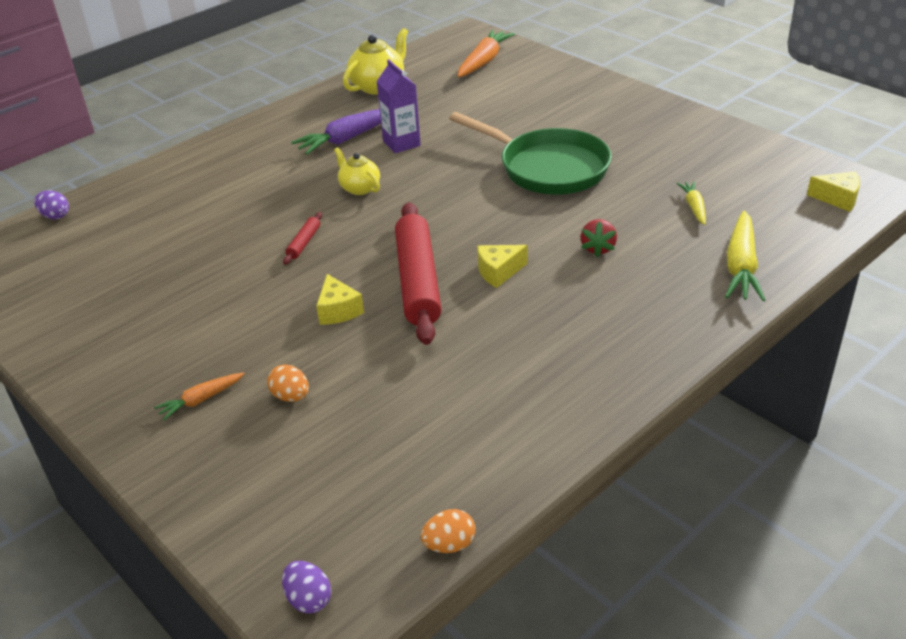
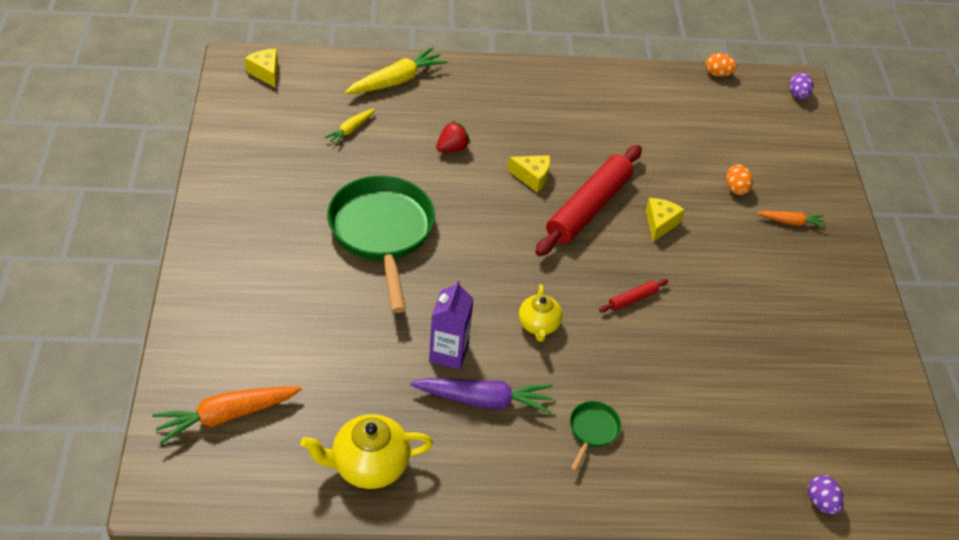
camera: 145 degrees left, 10 degrees up
none -> green pan [570,401,621,471]

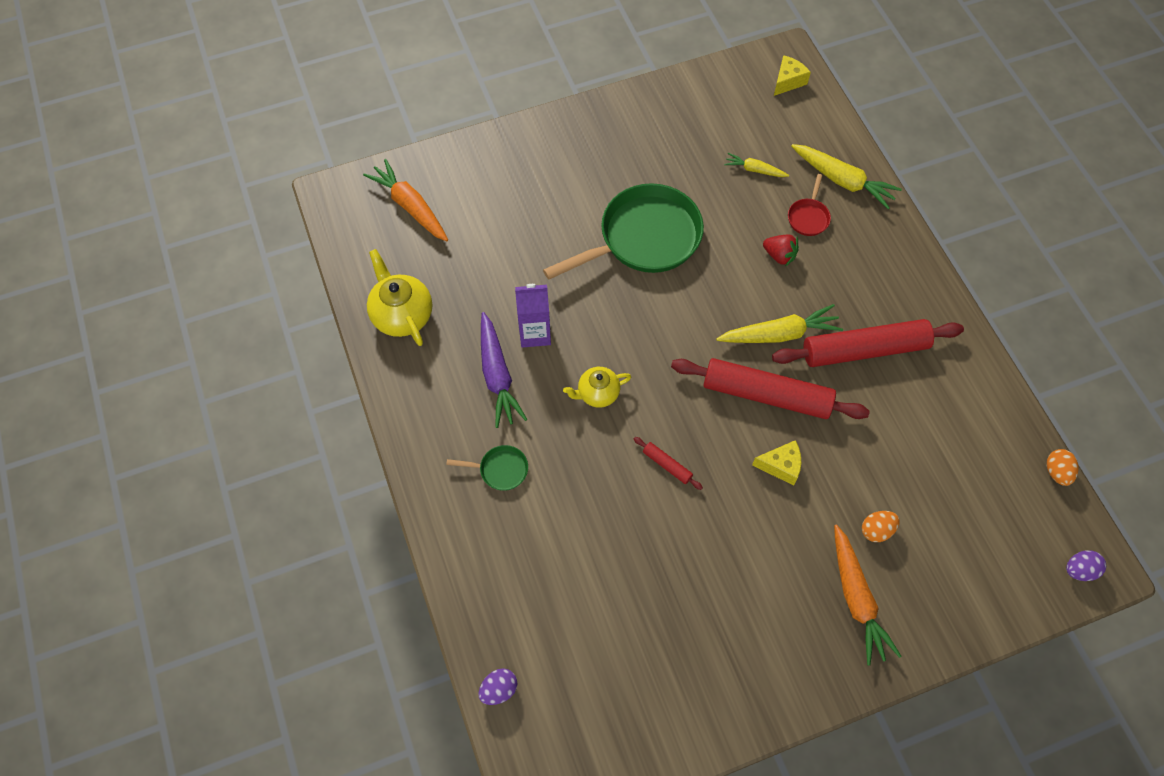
camera: 75 degrees right, 15 degrees up
yellow cheese [508,155,550,193] -> yellow carrot [716,304,843,343]
orange carrot [757,211,826,228] -> orange carrot [834,524,902,666], size x1.79
none -> red rolling pin [772,319,964,367]
none -> red pan [788,174,831,236]

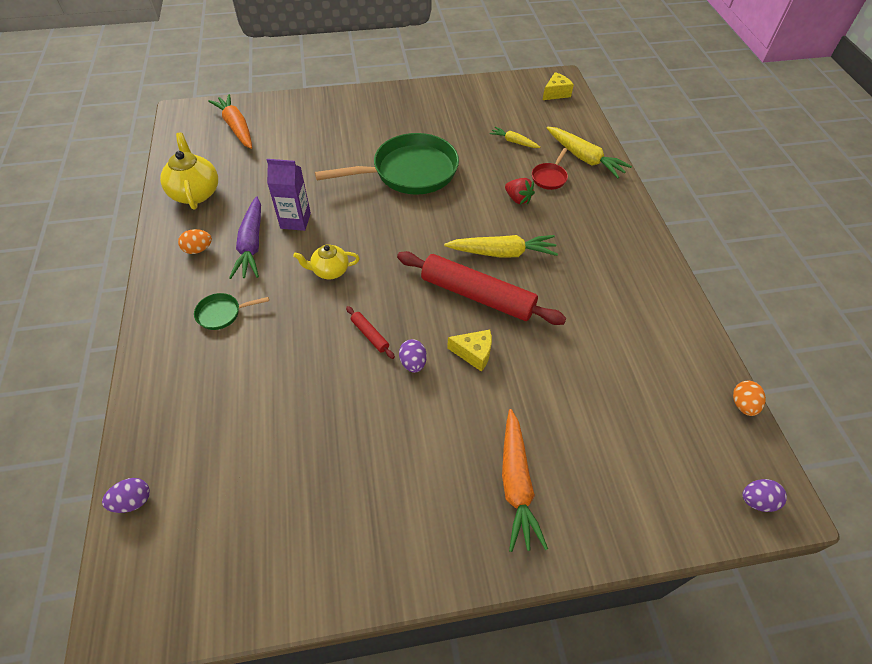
camera: 10 degrees right, 10 degrees down
green pan [446,445,528,491] -> green pan turned 150 degrees clockwise [194,293,269,330]
red rolling pin [772,319,964,367] -> none
orange egg [862,511,900,542] -> orange egg moved to [178,229,212,254]
none -> purple egg [399,339,427,373]

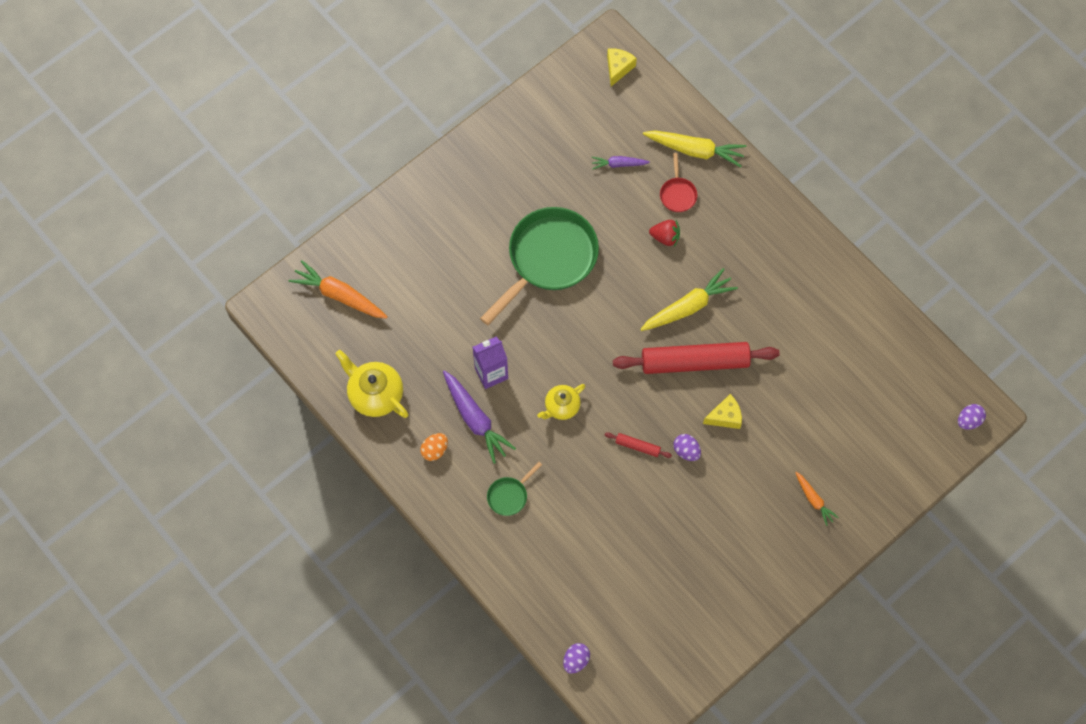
camera: 30 degrees left, 15 degrees up
yellow carrot [490,127,540,148] -> purple carrot [591,156,650,170]
orange carrot [502,409,548,552] -> orange carrot [795,472,839,526], size x0.56
orange egg [733,381,766,416] -> none

